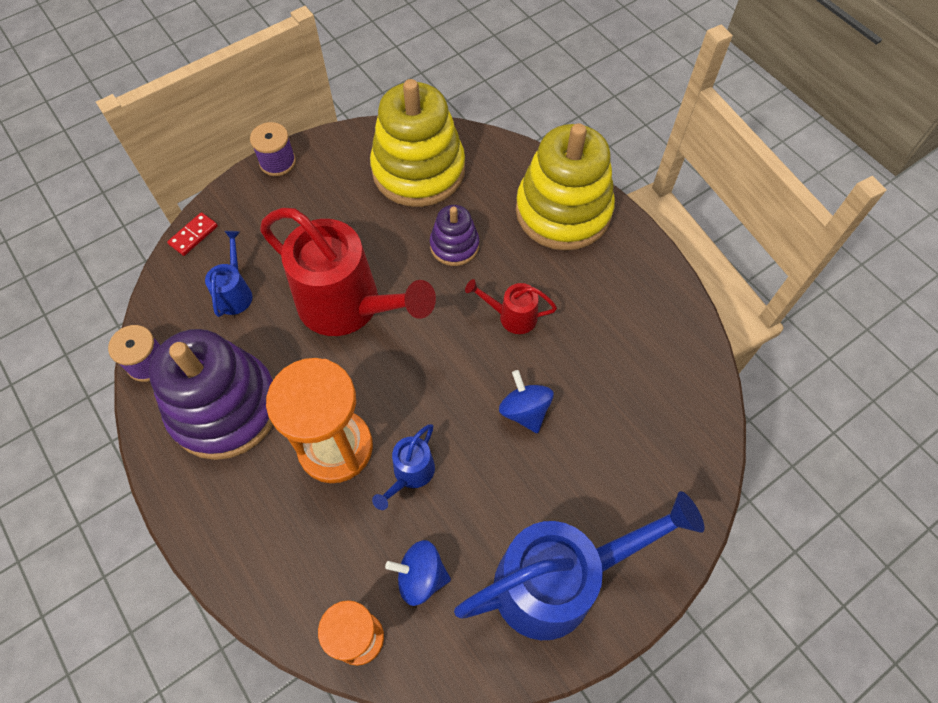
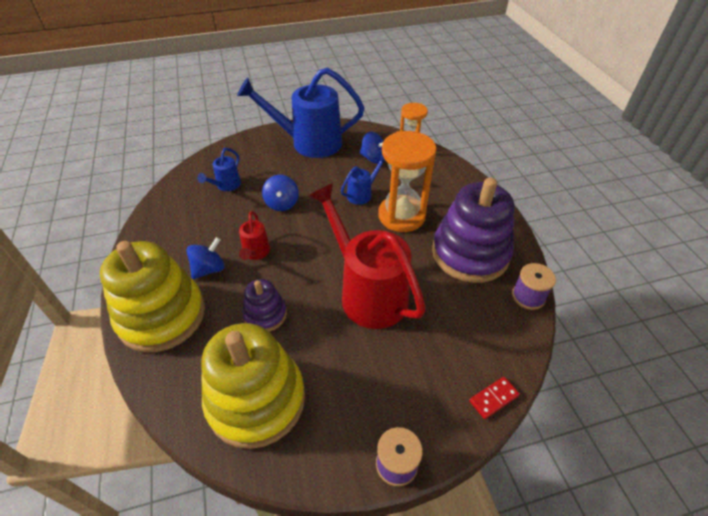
camera: 160 degrees left, 15 degrees down
blue watering can [205,231,252,317] -> blue watering can moved to [197,148,241,191]
red watering can [465,279,557,334] -> red watering can turned 60 degrees clockwise [239,211,270,260]
none -> blue spinning top [186,237,225,279]

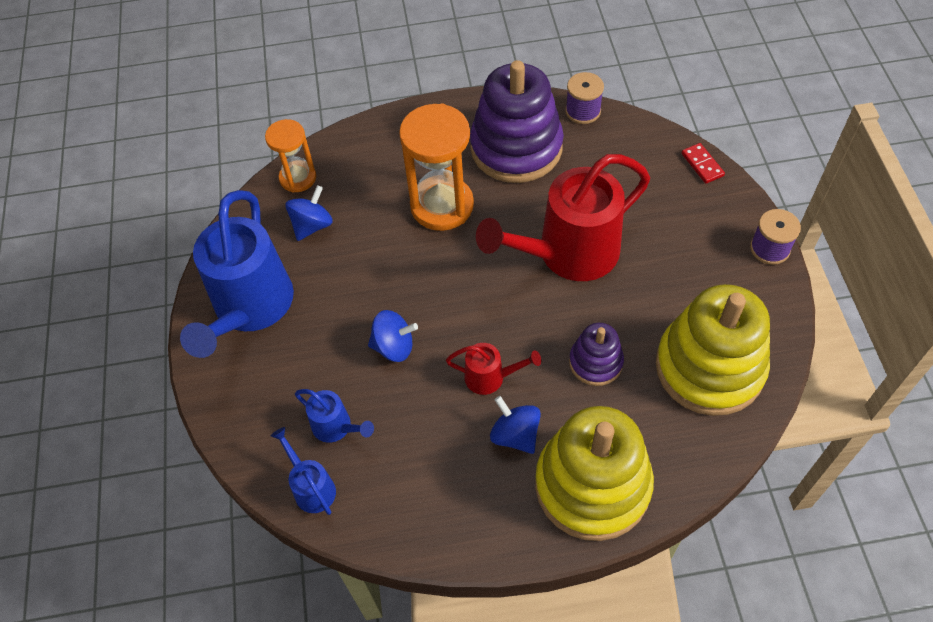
camera: 80 degrees left, 10 degrees up
blue watering can [341,155,386,205] -> blue watering can moved to [271,427,336,515]

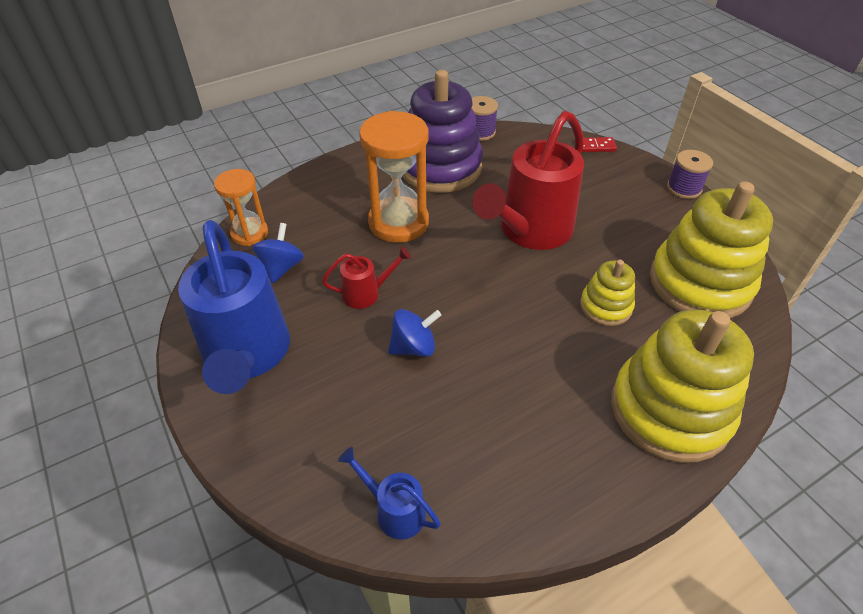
camera: 25 degrees left, 10 degrees down
blue watering can [295,389,374,443] -> none
red watering can [446,343,541,395] -> red watering can moved to [322,247,411,309]
blue spinning top [490,396,541,454] -> none
purple stacking toy [569,323,624,386] -> yellow stacking toy [580,259,635,326]
red domino [682,143,725,184] -> red domino turned 45 degrees counterclockwise [582,137,617,152]

